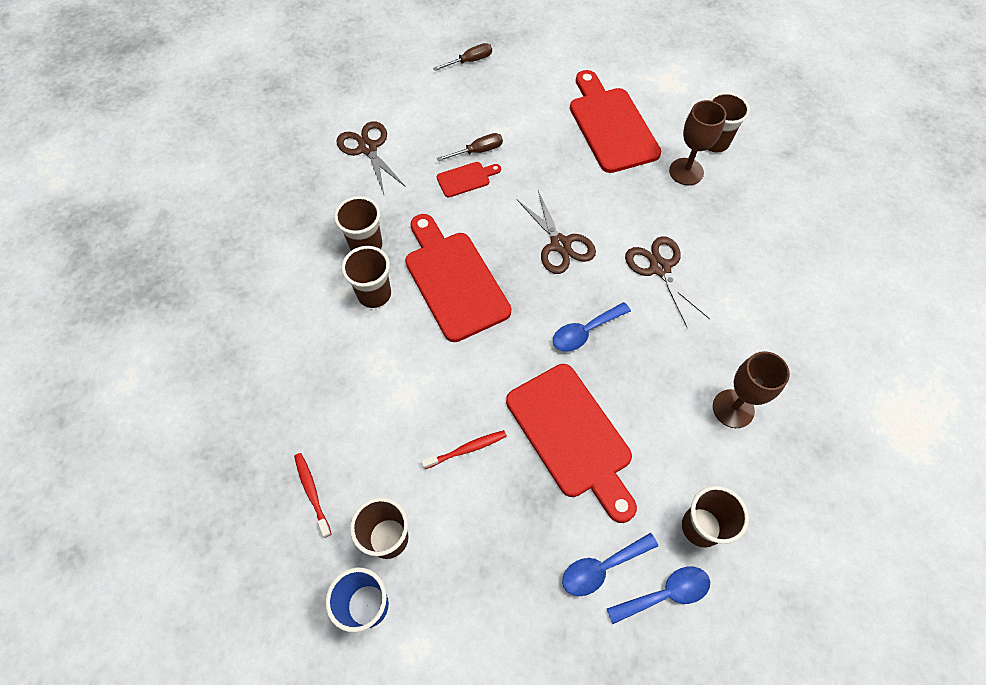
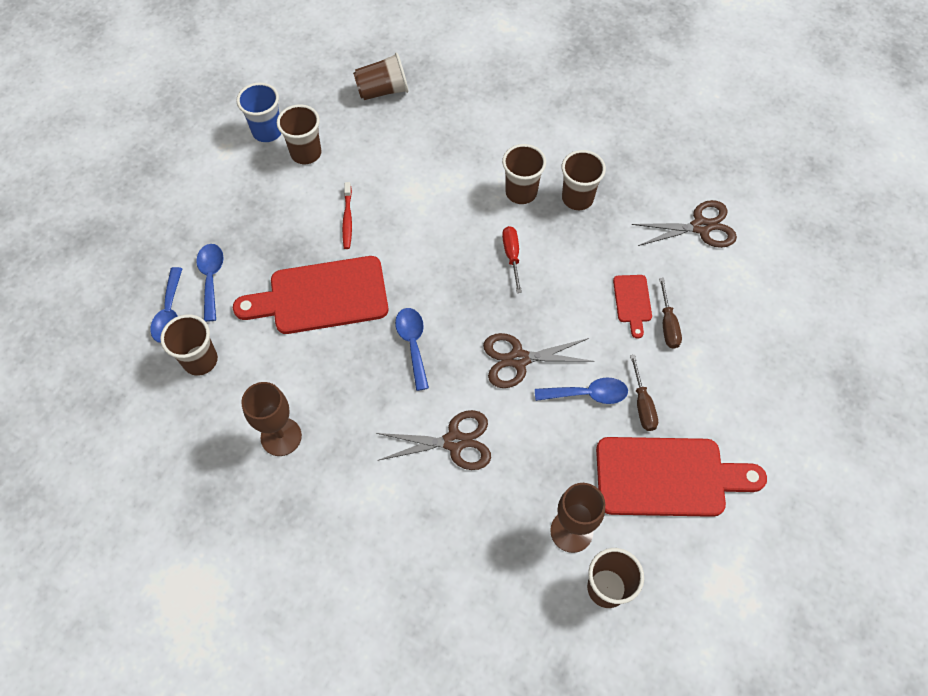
camera: 110 degrees right, 0 degrees up
red toothbrush [294,453,331,538] -> none
red cutting board [405,214,511,342] -> red screwdriver [502,226,522,293]
brown screwdriver [433,43,492,71] -> brown screwdriver moved to [630,355,658,431]
none -> brown cup [353,52,409,100]
none -> blue spoon [535,377,628,404]

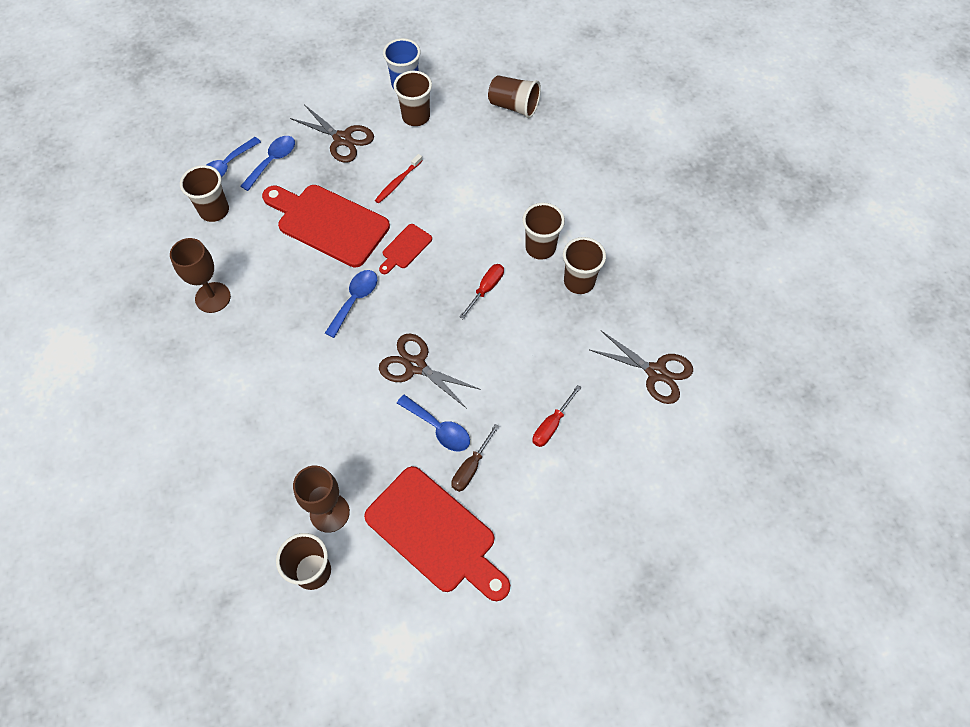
camera: 40 degrees right, 0 degrees up
brown scissors [376,410,491,470] -> brown scissors moved to [290,105,374,163]
red cutting board [613,275,652,339] -> red cutting board moved to [379,224,432,274]
brown screwdriver [659,278,682,349] -> red screwdriver [533,385,581,447]

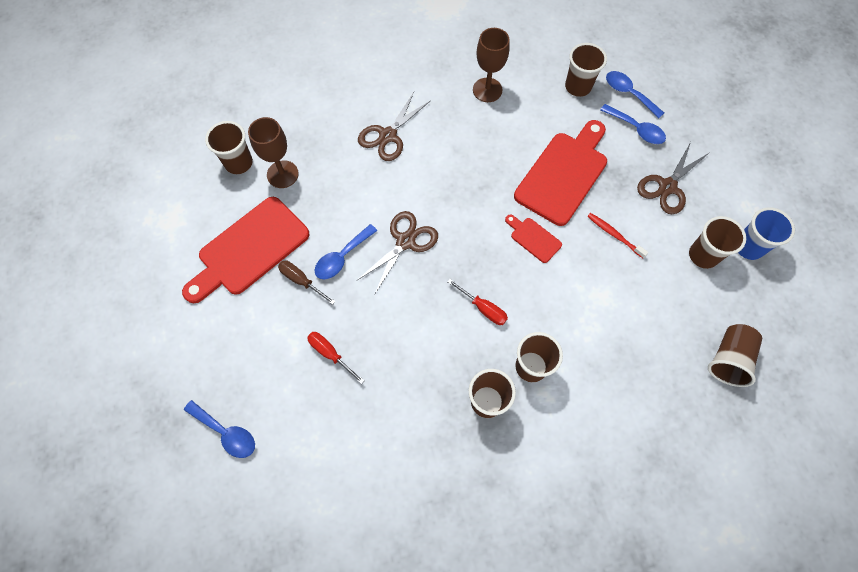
camera: 95 degrees right, 5 degrees up
blue spoon [325,270,377,338] -> blue spoon moved to [184,400,255,458]
brown scissors [590,331,693,404] -> brown scissors moved to [358,92,431,161]

